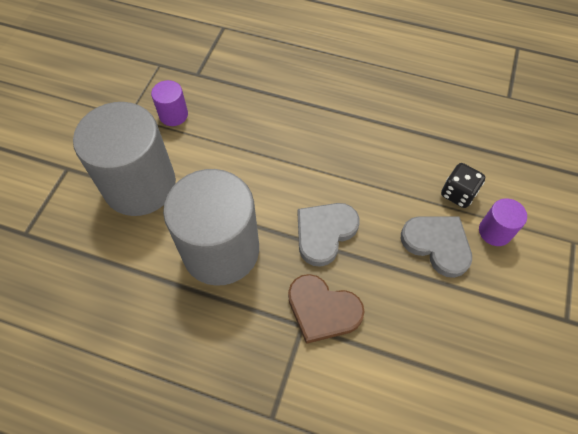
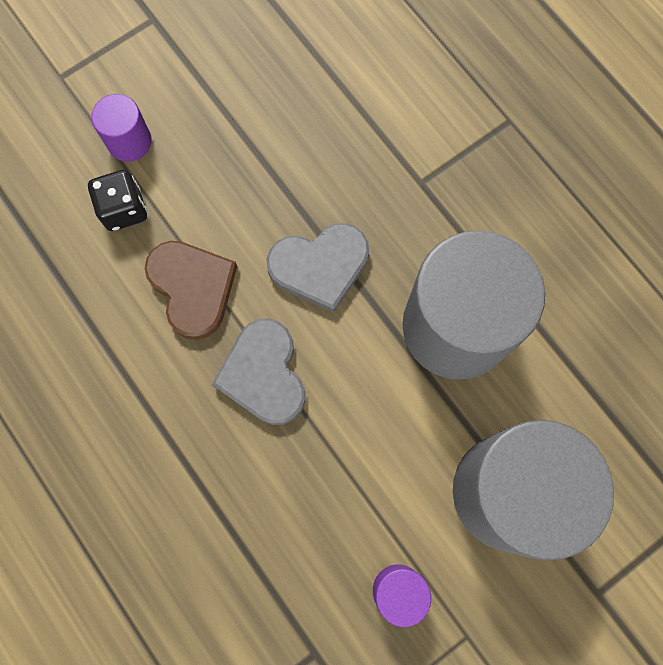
camera: 145 degrees left, 15 degrees up
brown heart [288,274,364,344] -> brown heart moved to [145,241,237,340]
grey heart [401,216,472,278] -> grey heart moved to [212,318,305,425]

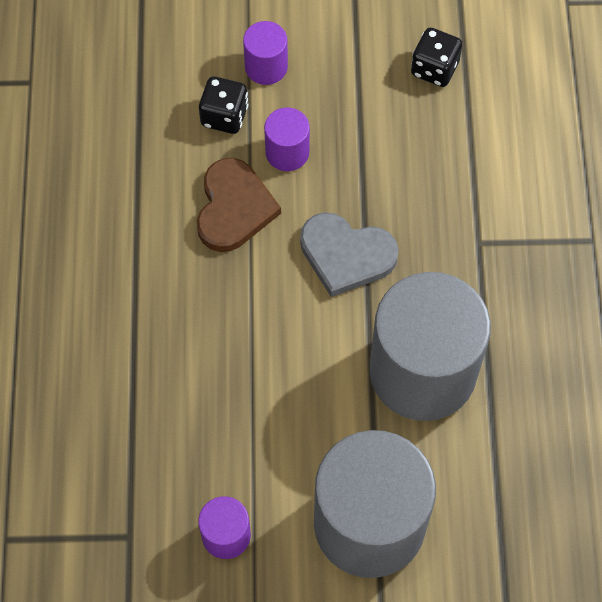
camera: 35 degrees right, 10 degrees down
grey heart [212,318,305,425] -> none
none -> purple cylinder [264,107,310,171]
none -> black dice [411,28,463,87]

